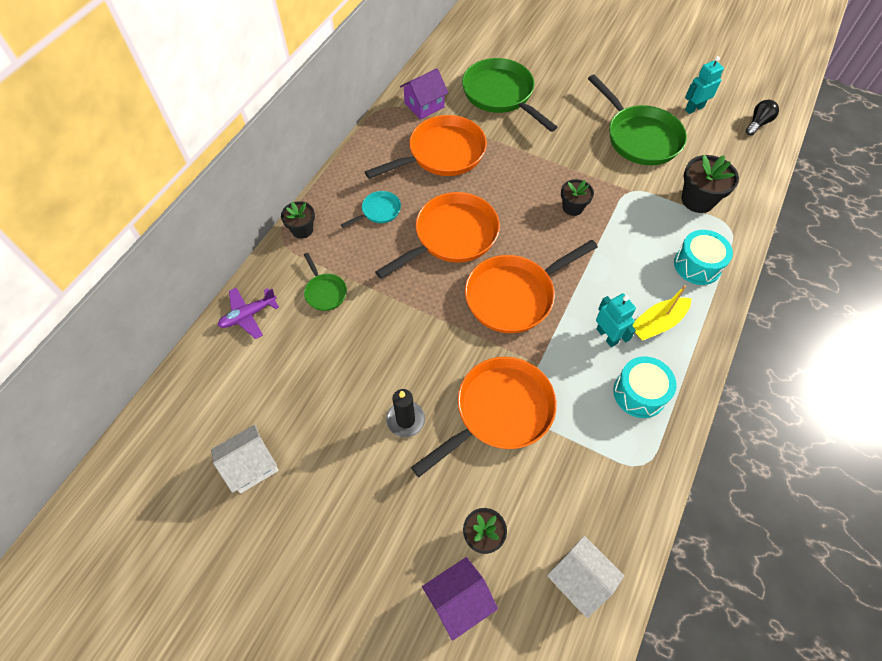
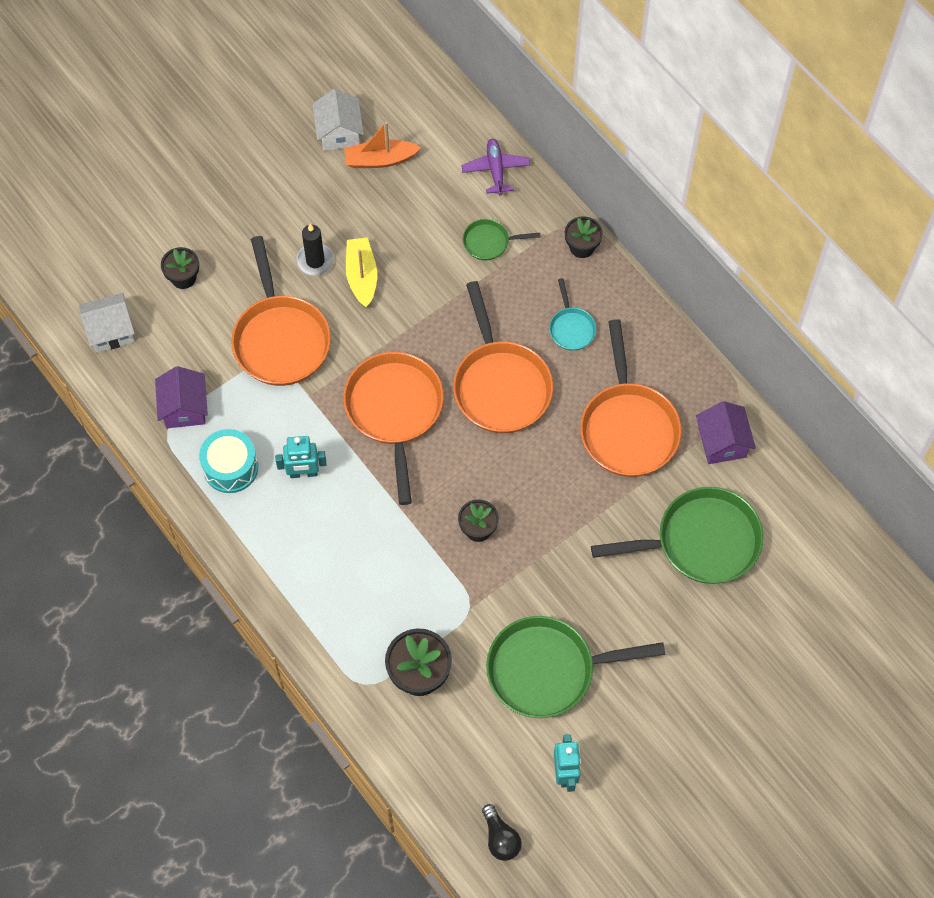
camera: 115 degrees right, 5 degrees up
purple house [422,557,498,641] -> purple house moved to [155,366,208,428]
yellow boat [633,285,692,341] -> yellow boat moved to [346,237,377,307]
turquoise drum [674,230,733,285] -> none
none -> orange boat [344,122,422,168]

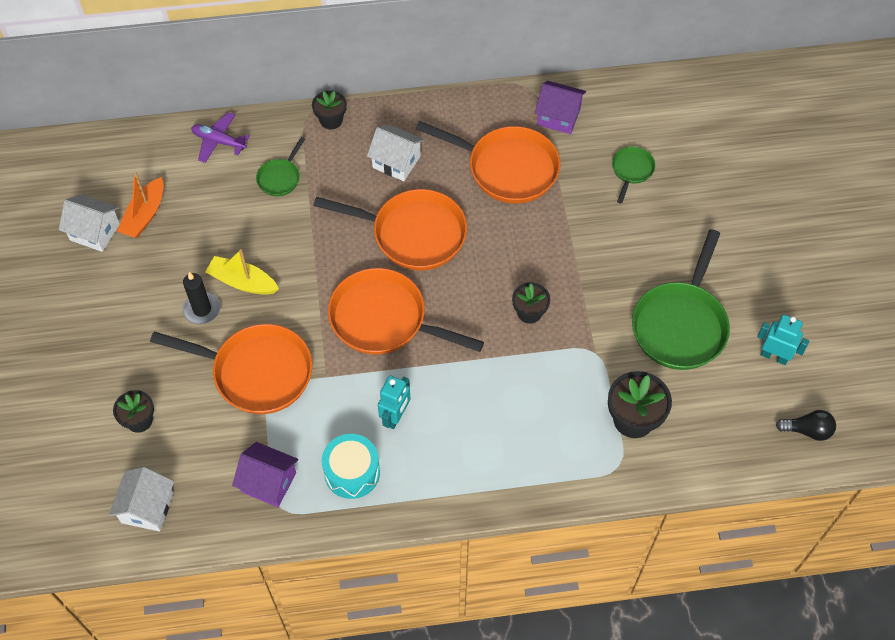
camera: 60 degrees left, 5 degrees down
turquoise pan [549,278,596,351] -> white house [367,124,424,181]
green pan [591,487,763,584] -> green pan [612,146,655,203], size x0.48

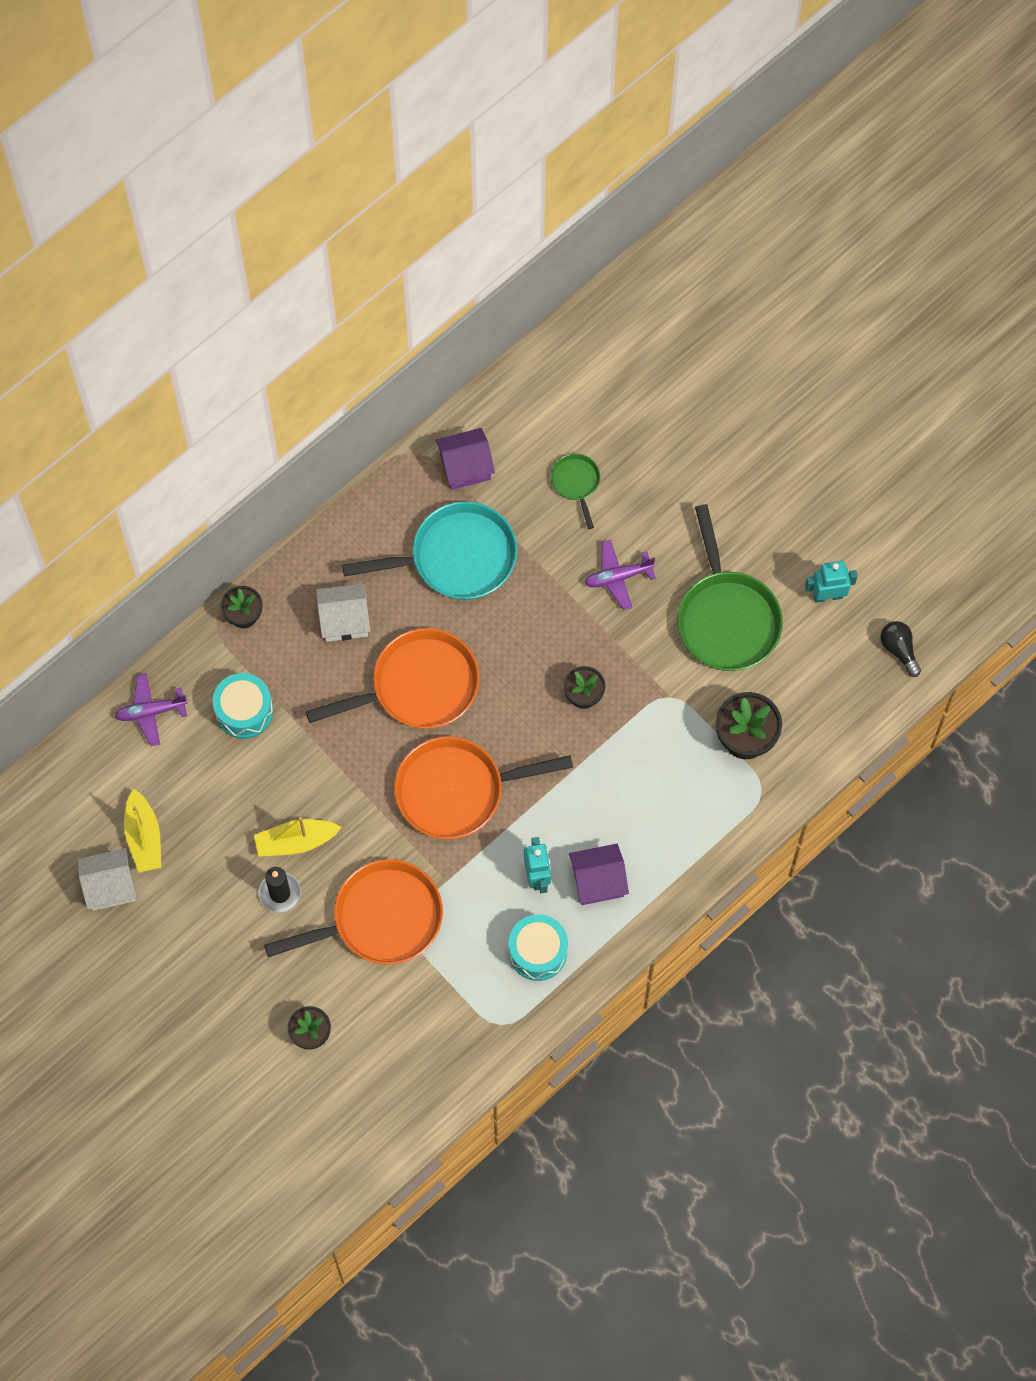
camera: 35 degrees left, 10 degrees up
white house [109,467,174,531] -> none
orange boat [117,171,164,238] -> yellow boat [124,788,161,872]
purple house [232,442,298,507] -> purple house moved to [569,844,629,905]
green pan [256,137,305,196] -> turquoise drum [213,673,273,739]
orange pan [416,121,560,204] -> turquoise pan [342,501,517,600]
black light bulb [776,410,836,441] -> black light bulb turned 90 degrees counterclockwise [880,621,921,677]
none -> purple plane [585,540,656,610]

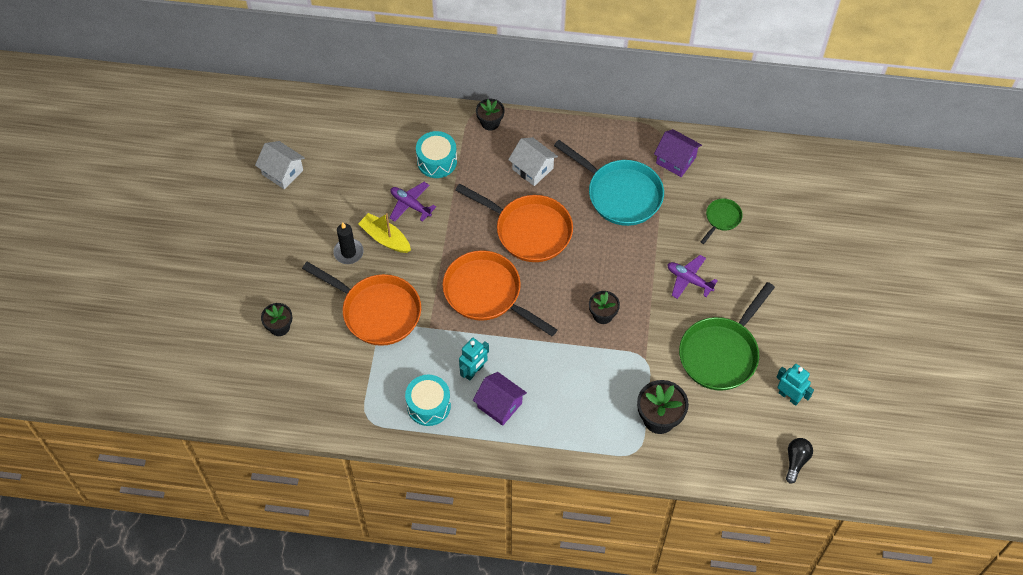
camera: 50 degrees right, 10 degrees down
purple plane [115,673,188,746] -> purple plane moved to [390,182,436,222]
yellow boat [124,788,161,872] -> none

